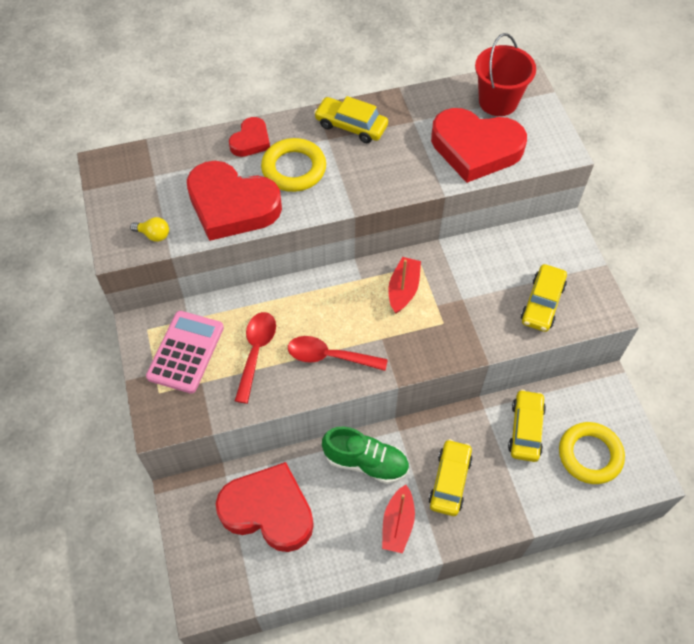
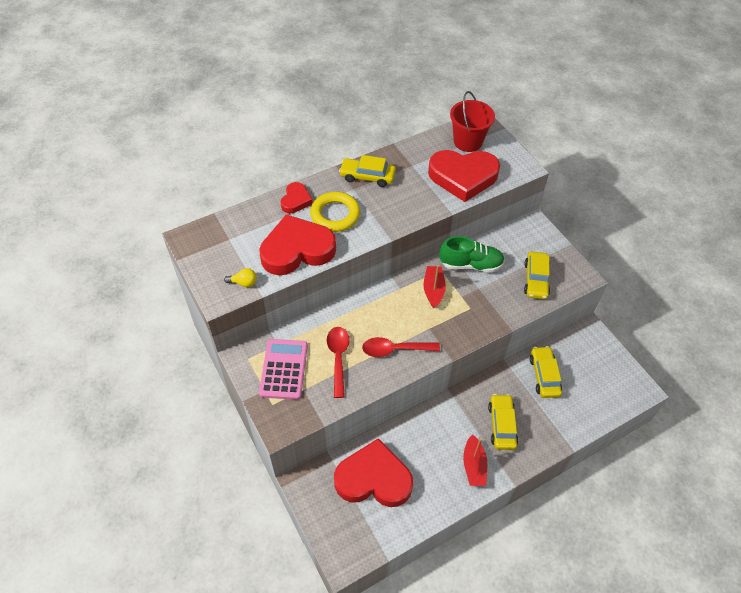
camera: 15 degrees left, 5 degrees down
red heart [187,161,282,241] -> red heart turned 150 degrees clockwise [259,214,336,275]
green shoe [322,427,409,484] -> green shoe moved to [439,236,505,273]
yellow ring [559,422,625,484] -> none

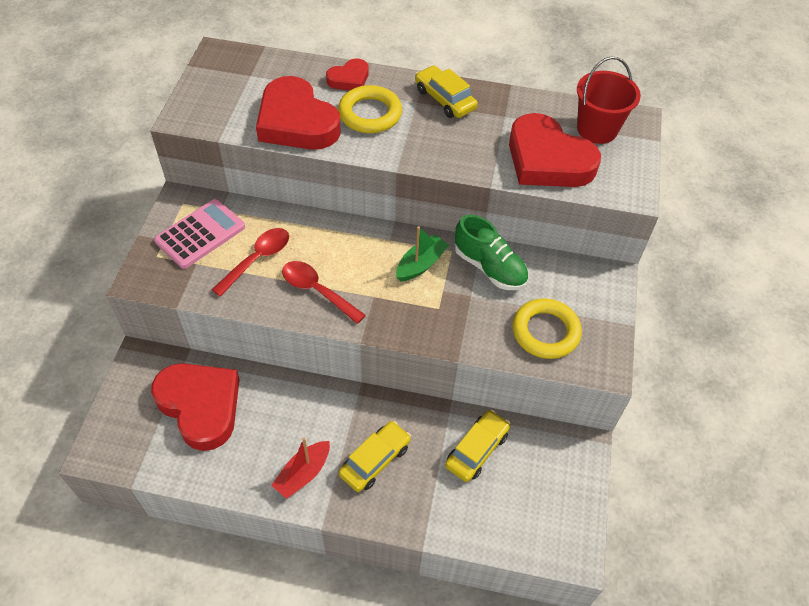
camera: 40 degrees right, 0 degrees up
yellow light bulb [224,268,257,287] -> none
red heart [259,214,336,275] -> red heart turned 150 degrees counterclockwise [256,76,341,150]
red boat [423,265,446,308] -> green boat [396,226,449,281]
yellow car [524,252,550,299] -> yellow ring [512,298,582,359]

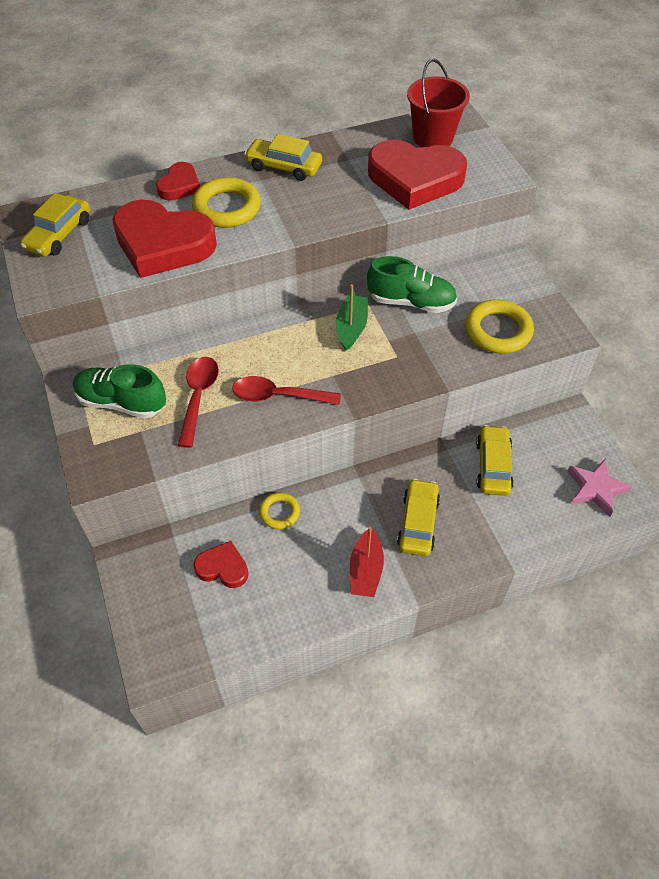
camera: 30 degrees left, 0 degrees up
red heart [151,363,240,451] -> red heart [194,541,248,588], size x0.50
pink calculator [154,199,245,269] -> green shoe [73,364,166,418]
none -> yellow car [20,193,90,257]
none -> yellow ring [259,492,300,529]
none -> pink star [567,458,632,517]

